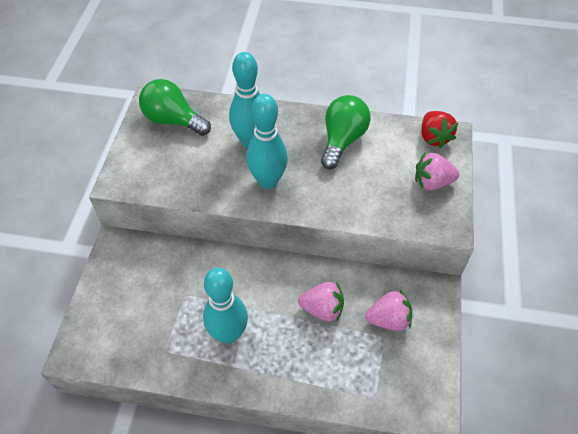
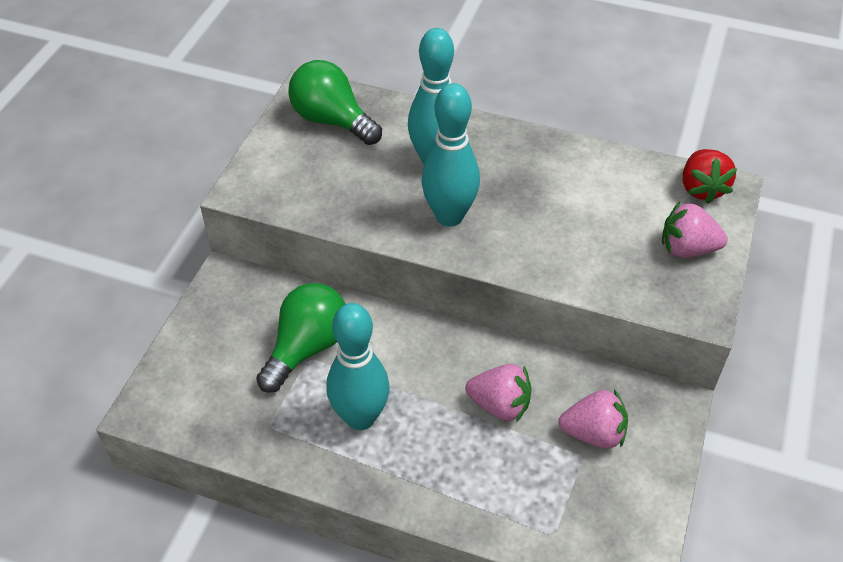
camera: 10 degrees right, 5 degrees down
green light bulb [321,95,370,169] -> green light bulb moved to [256,283,345,393]

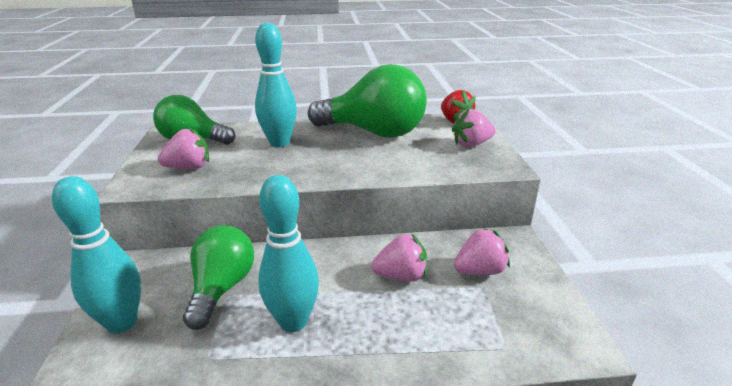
camera: 25 degrees left, 20 degrees down
turquoise bowling pin [421,83,480,226] -> turquoise bowling pin moved to [52,176,141,333]
none -> pink strawberry [158,128,209,169]
none -> green light bulb [308,64,427,138]

